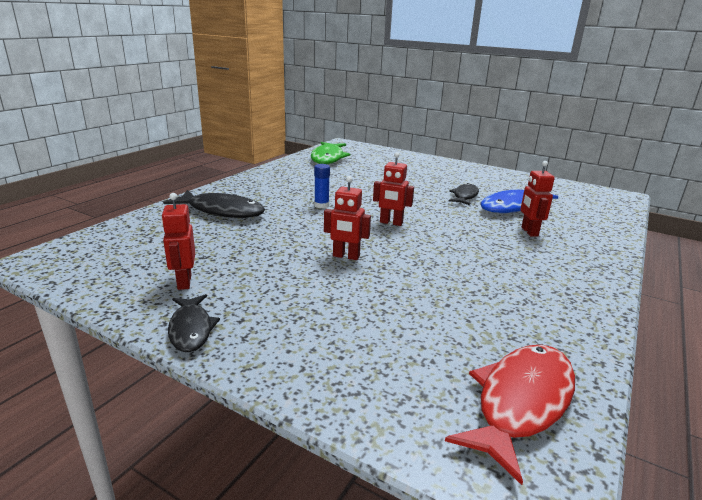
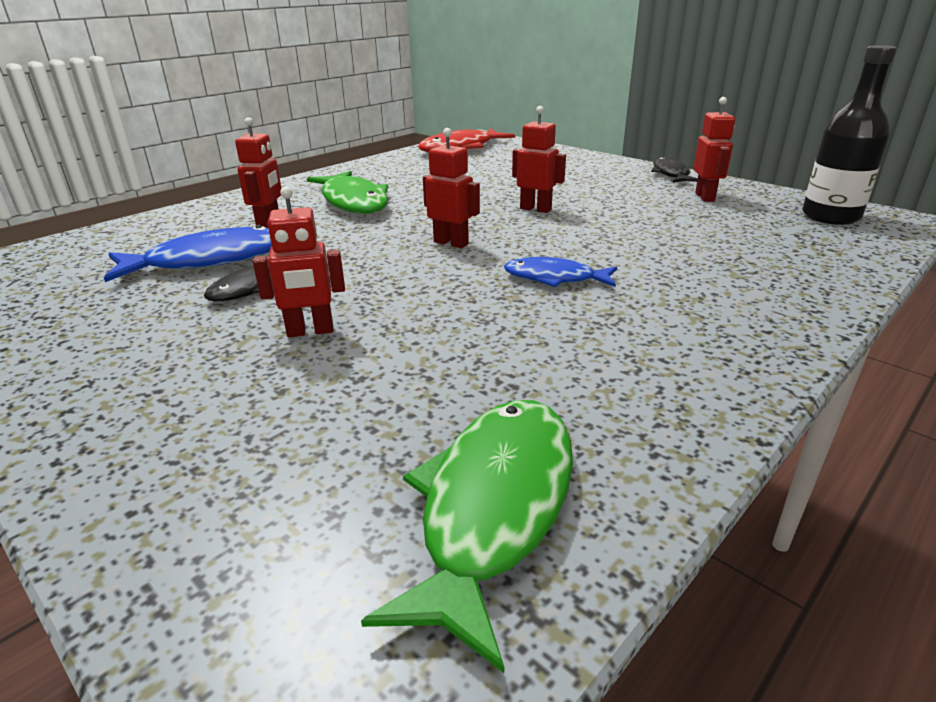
camera: 165 degrees left, 5 degrees up
black fish [163,190,265,218] -> none
blue glue stick [314,164,330,208] -> blue fish [504,257,617,287]
none -> red robot [253,186,345,337]
none -> green fish [307,171,389,214]
none -> black bottle [802,45,897,225]

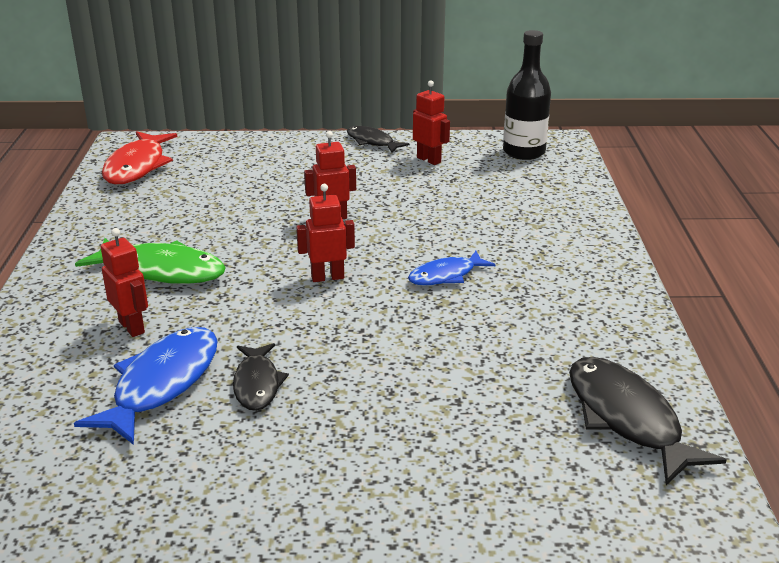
camera: 45 degrees left, 0 degrees up
red robot [253,186,345,337] -> none
green fish [361,400,573,673] -> black fish [569,357,726,485]

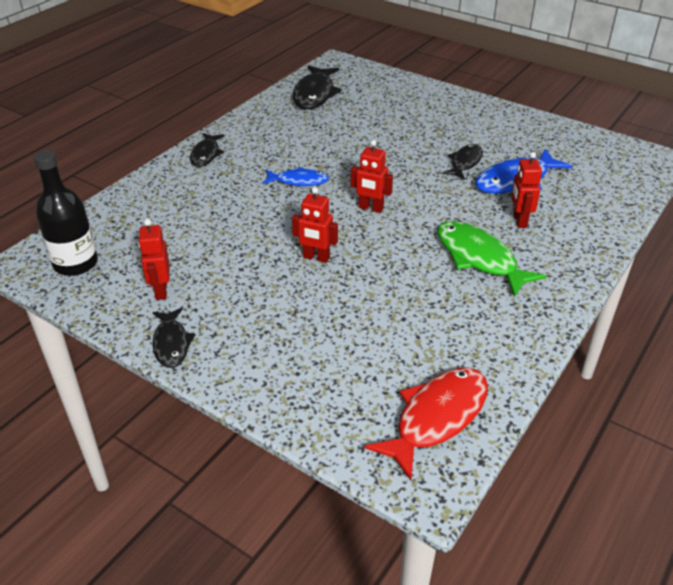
camera: 145 degrees left, 10 degrees up
none -> black fish [190,133,224,167]

